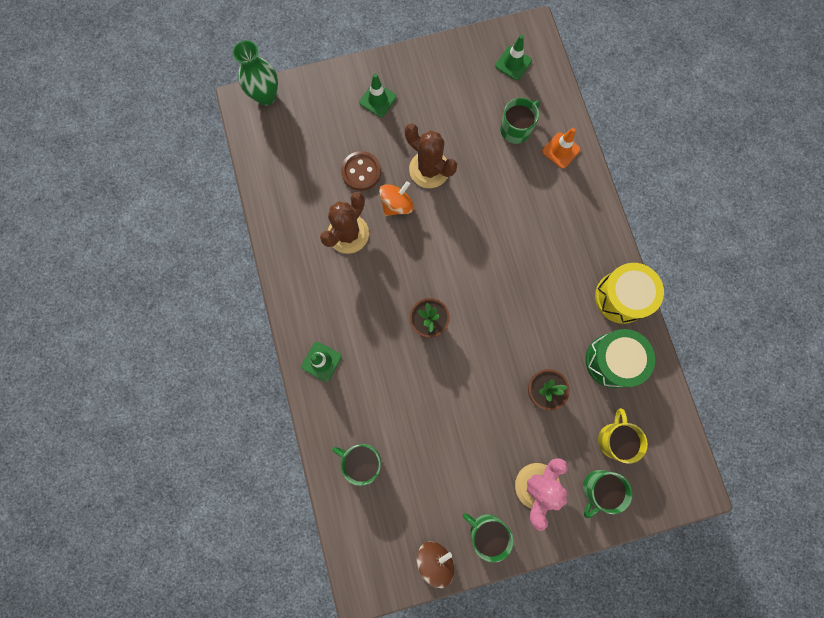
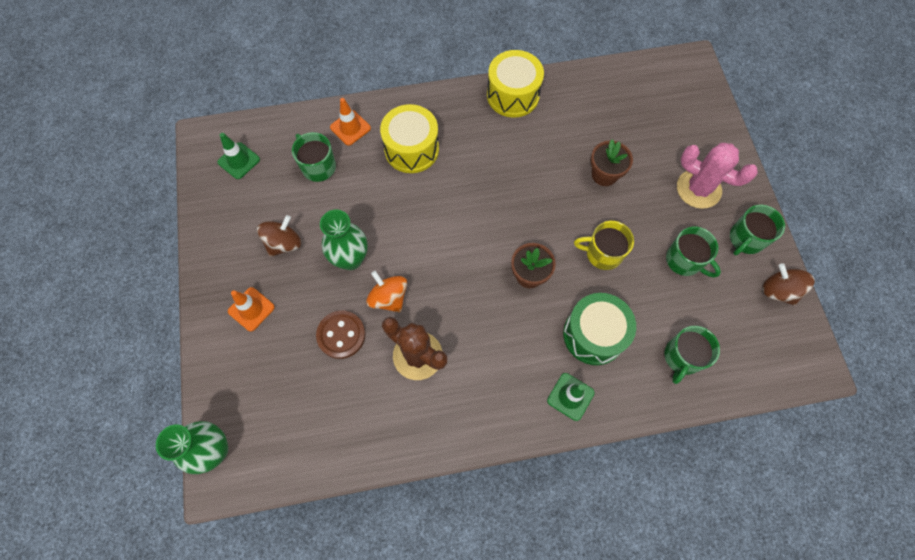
camera: 85 degrees left, 10 degrees down
green traffic cone [359,74,396,117] -> orange traffic cone [228,287,275,332]
brown cactus [405,123,457,188] -> green vase [320,210,368,270]
green mug [583,470,632,518] -> green mug moved to [666,227,721,278]
green drum [585,329,655,388] -> green drum moved to [563,293,636,365]
yellow mug [598,408,648,464] -> yellow mug moved to [574,221,634,270]
none -> brown spinning top [257,215,301,257]
none -> yellow drum [380,104,439,173]

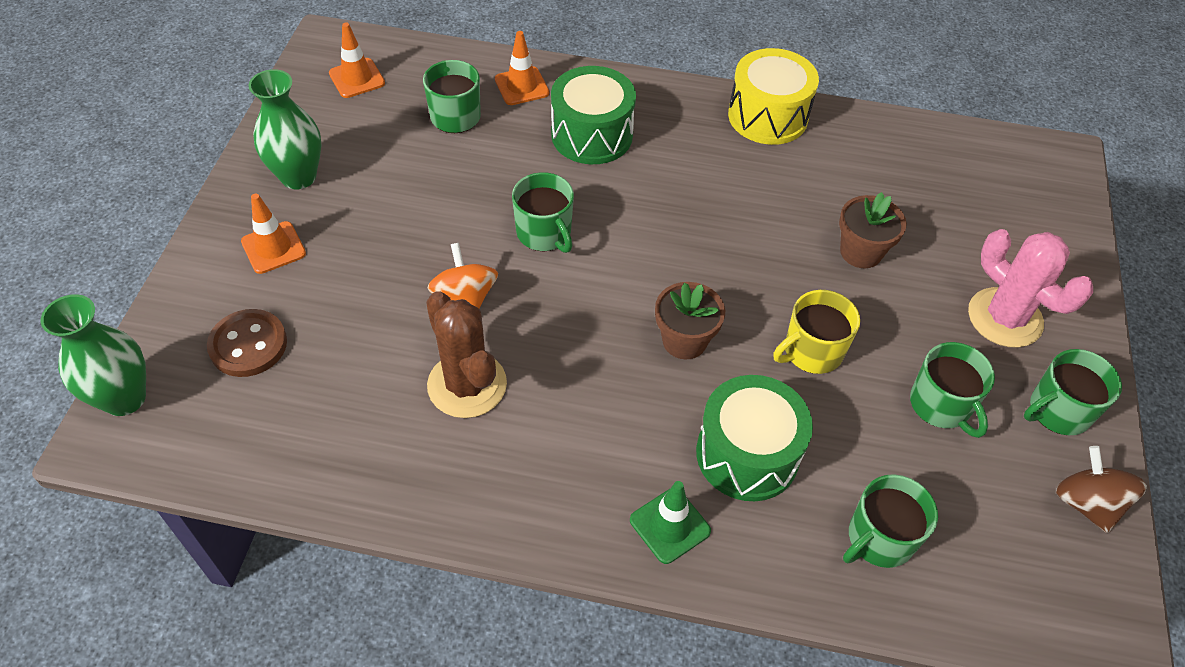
camera: 20 degrees right, 15 degrees down
green traffic cone [217,133,260,179] -> orange traffic cone [329,23,385,98]
brown spinning top [257,215,301,257] -> none
brown button [316,311,365,359] -> brown button moved to [207,309,287,377]
green vase [320,210,368,270] -> green vase moved to [248,69,321,189]
yellow drum [380,104,439,173] -> green drum [551,66,636,164]
yellow mug [574,221,634,270] -> yellow mug turned 60 degrees counterclockwise [773,290,860,374]
none -> green mug [512,172,574,253]

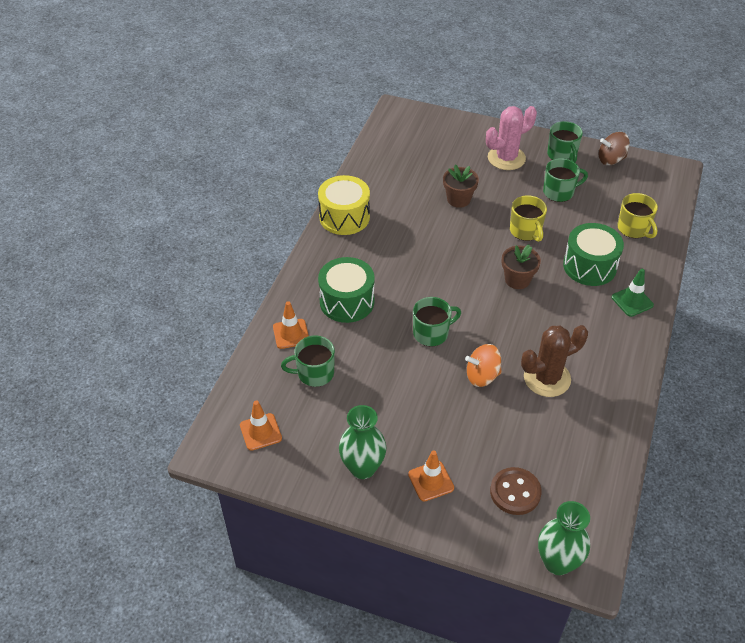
camera: 80 degrees left, 5 degrees down
green mug [843,474,938,568] -> yellow mug [617,193,658,238]

